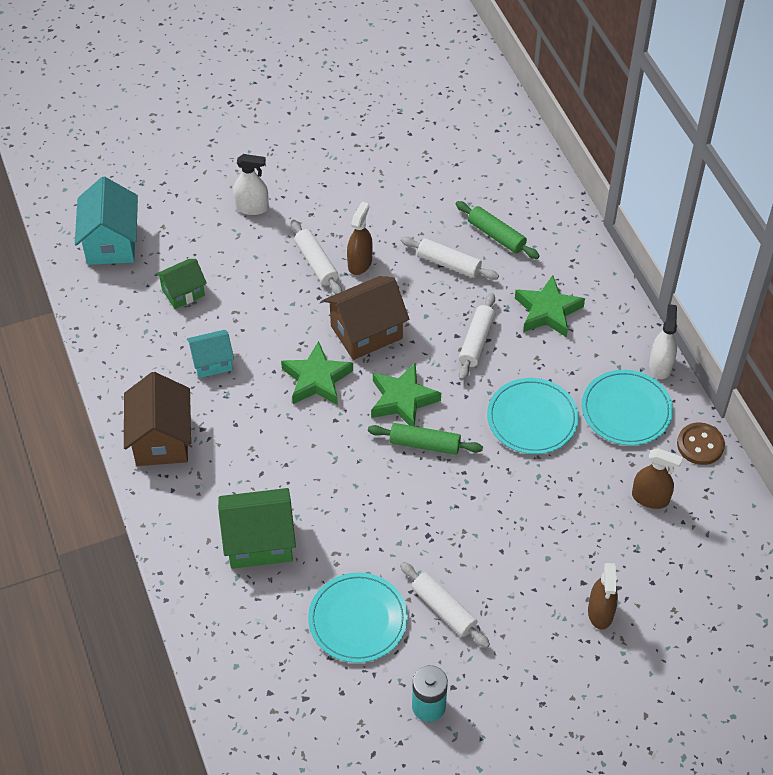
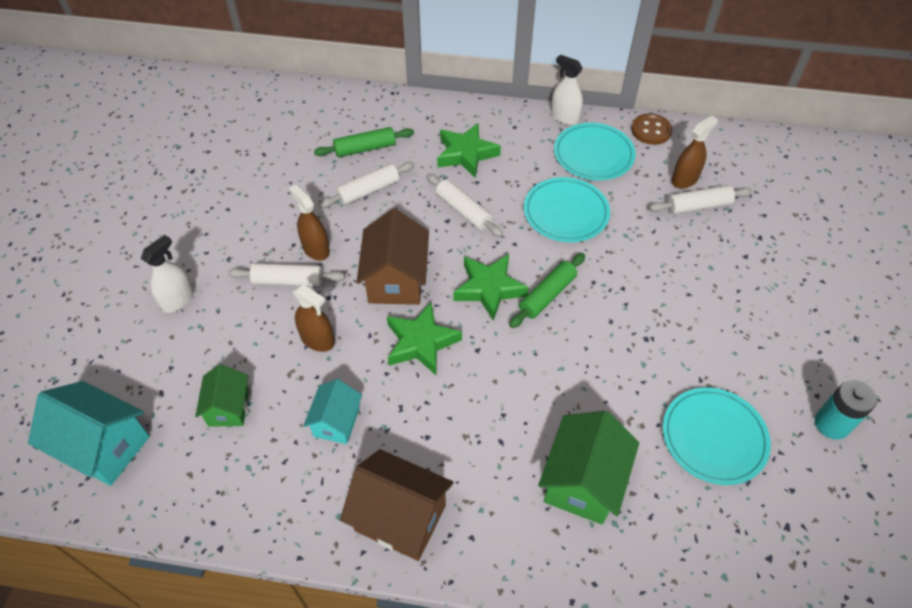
camera: 60 degrees left, 0 degrees up
white rolling pin [400,562,490,648] -> white rolling pin moved to [649,185,752,214]
brown spray bottle [588,563,618,630] -> brown spray bottle moved to [293,284,335,352]

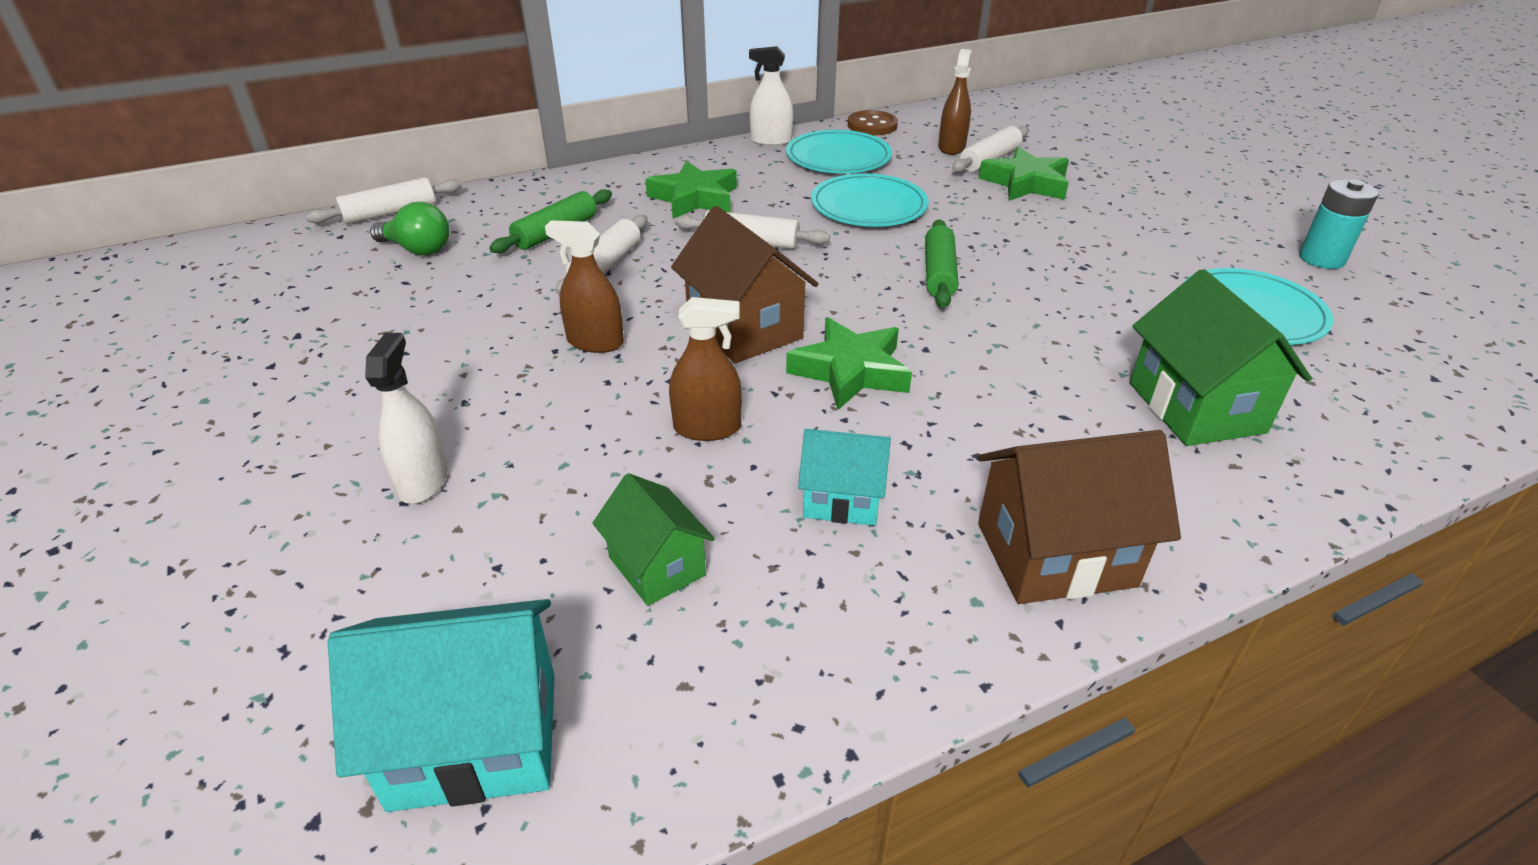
camera: 35 degrees left, 15 degrees down
white rolling pin [228,263,345,286] -> white rolling pin moved to [306,177,462,224]
turquoise house [303,379,362,444] -> turquoise house turned 60 degrees counterclockwise [798,429,891,526]
green star [453,254,529,321] -> green star moved to [978,147,1069,201]
none -> green light bulb [370,202,450,256]

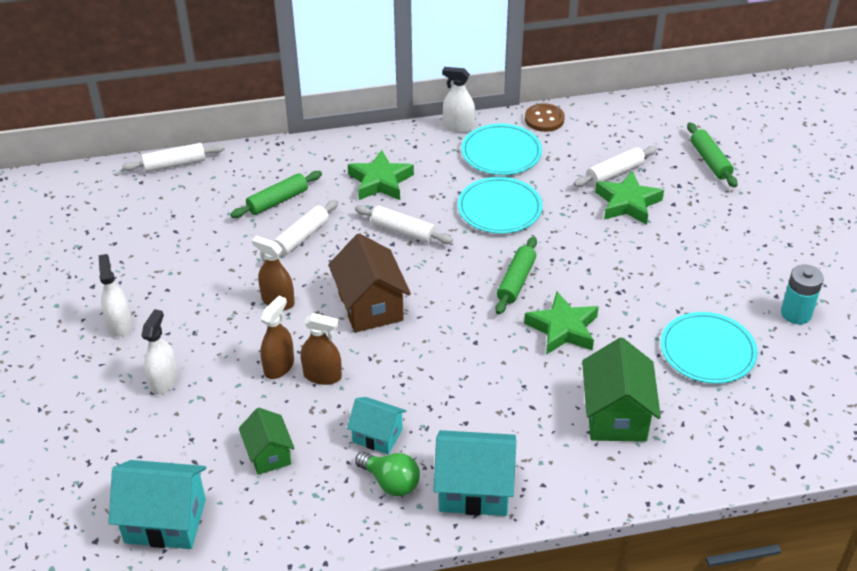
camera: 15 degrees right, 5 degrees up
green light bulb [370,202,450,256] -> green light bulb moved to [355,452,420,496]
green star [786,317,912,410] -> green star moved to [524,291,599,355]
brown spray bottle [938,49,972,155] -> brown spray bottle moved to [260,296,294,379]
brown house [978,430,1181,604] -> turquoise house [433,430,516,516]
none -> white spray bottle [99,254,132,337]
none -> green rolling pin [687,122,738,188]

